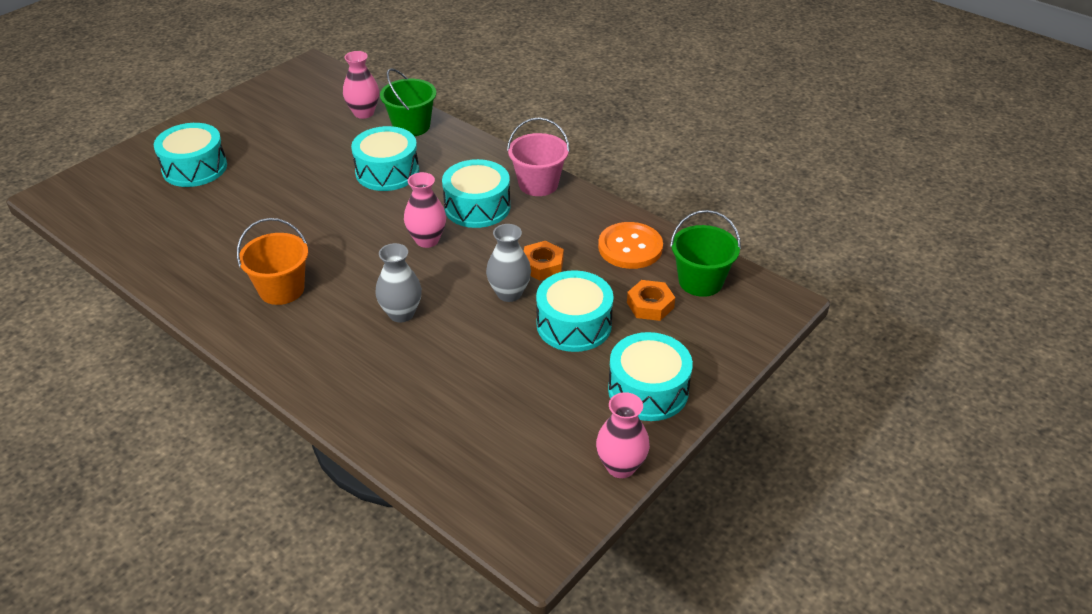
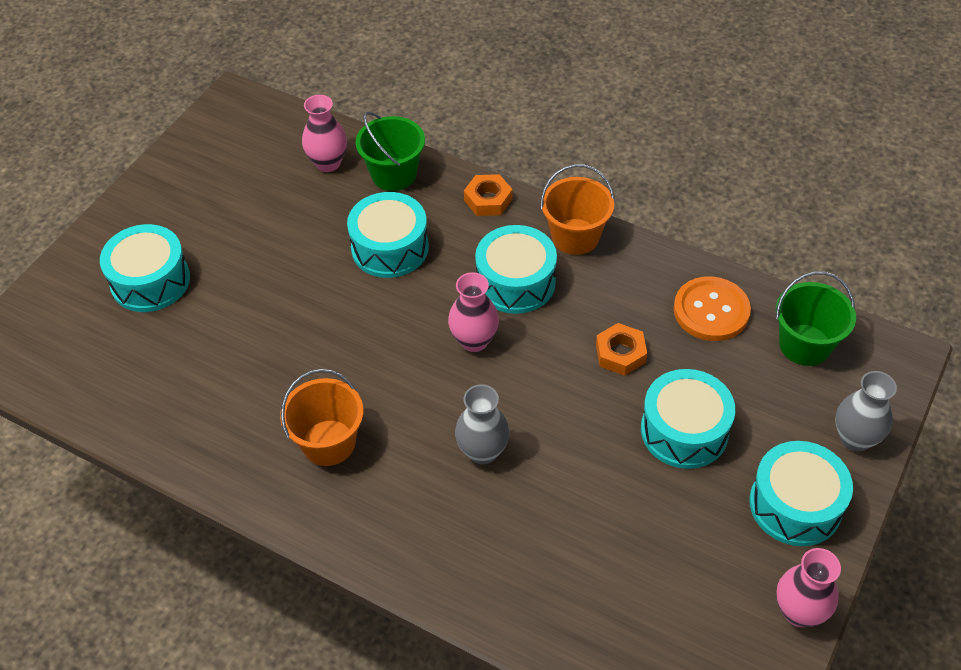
camera: 10 degrees left, 10 degrees up
grey vase [486,224,531,302] -> grey vase moved to [835,371,897,451]
pink bucket [507,117,570,196] -> orange bucket [540,164,615,255]
orange nut [627,280,675,321] -> orange nut moved to [464,174,512,216]

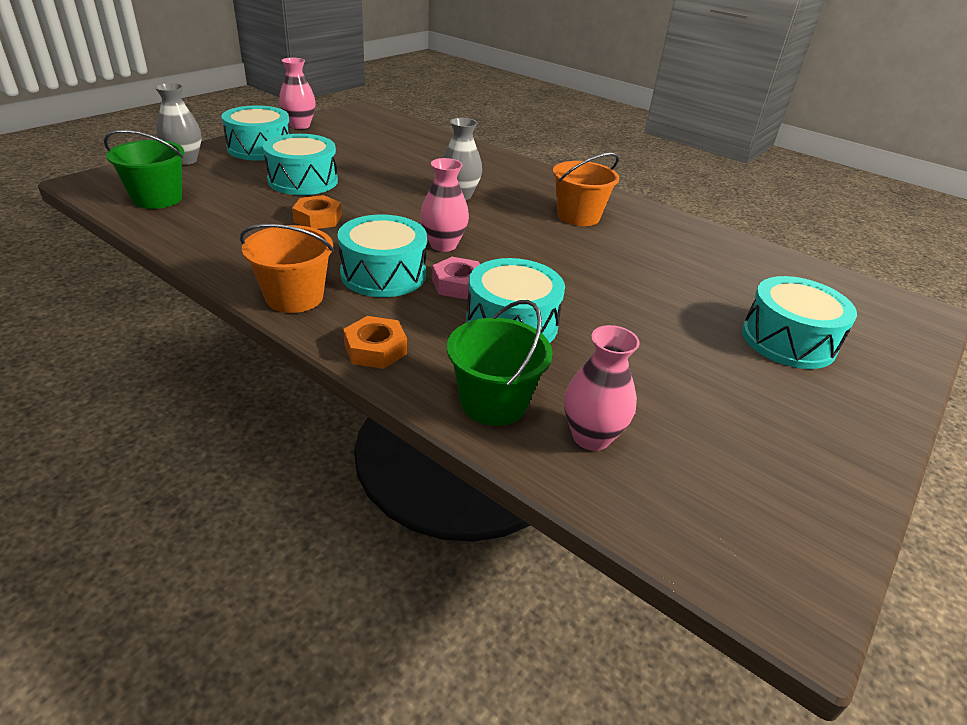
camera: 175 degrees left, 15 degrees down
orange button [673,276,751,341] -> none
none -> pink nut [432,257,480,299]

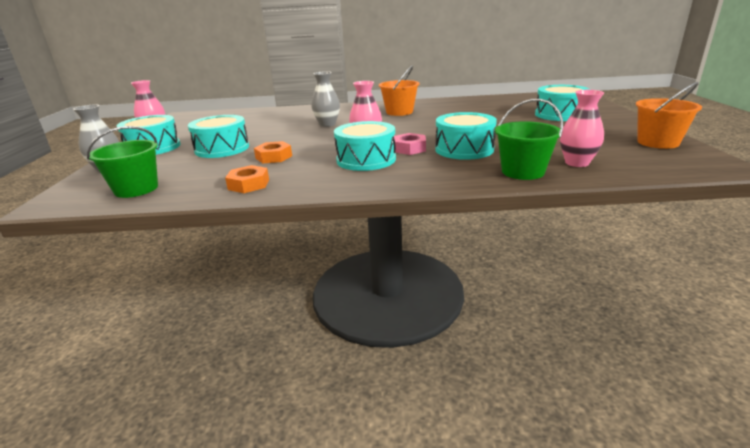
camera: 35 degrees left, 10 degrees down
orange bucket [240,224,334,313] -> orange bucket moved to [636,82,702,149]
orange nut [343,316,407,369] -> orange nut moved to [225,165,269,193]

